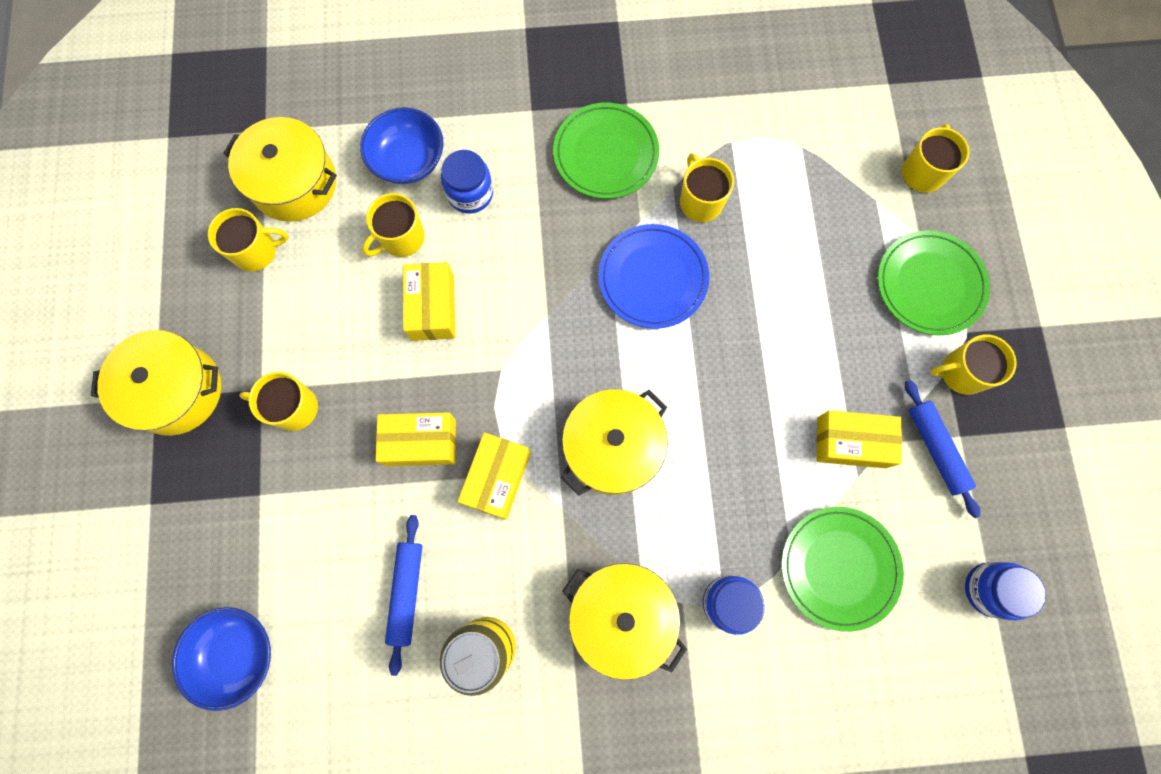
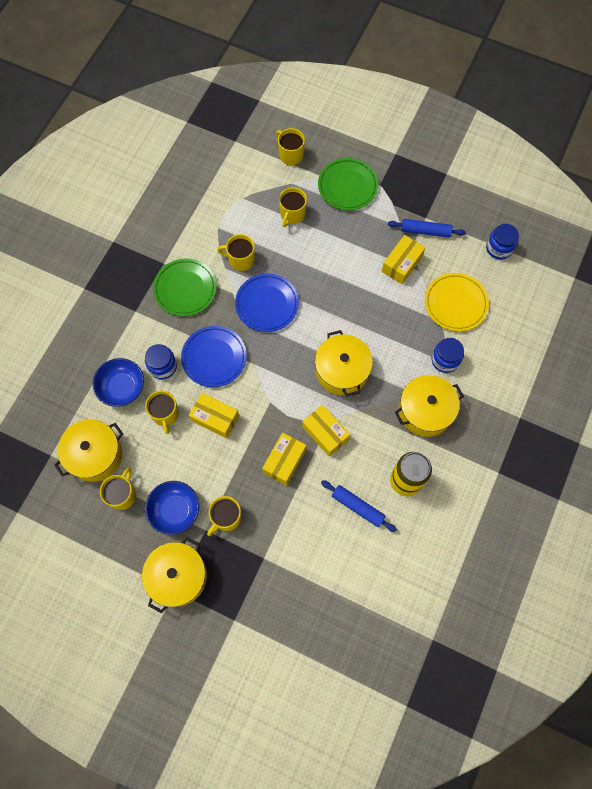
camera: 60 degrees left, 5 degrees down
blue bowl [172,607,271,711] -> blue bowl moved to [145,481,199,535]
green plate [781,507,904,632] -> yellow plate [425,273,489,331]
yellow mug [931,335,1017,395] -> yellow mug moved to [279,187,307,227]
none -> blue plate [181,326,247,387]

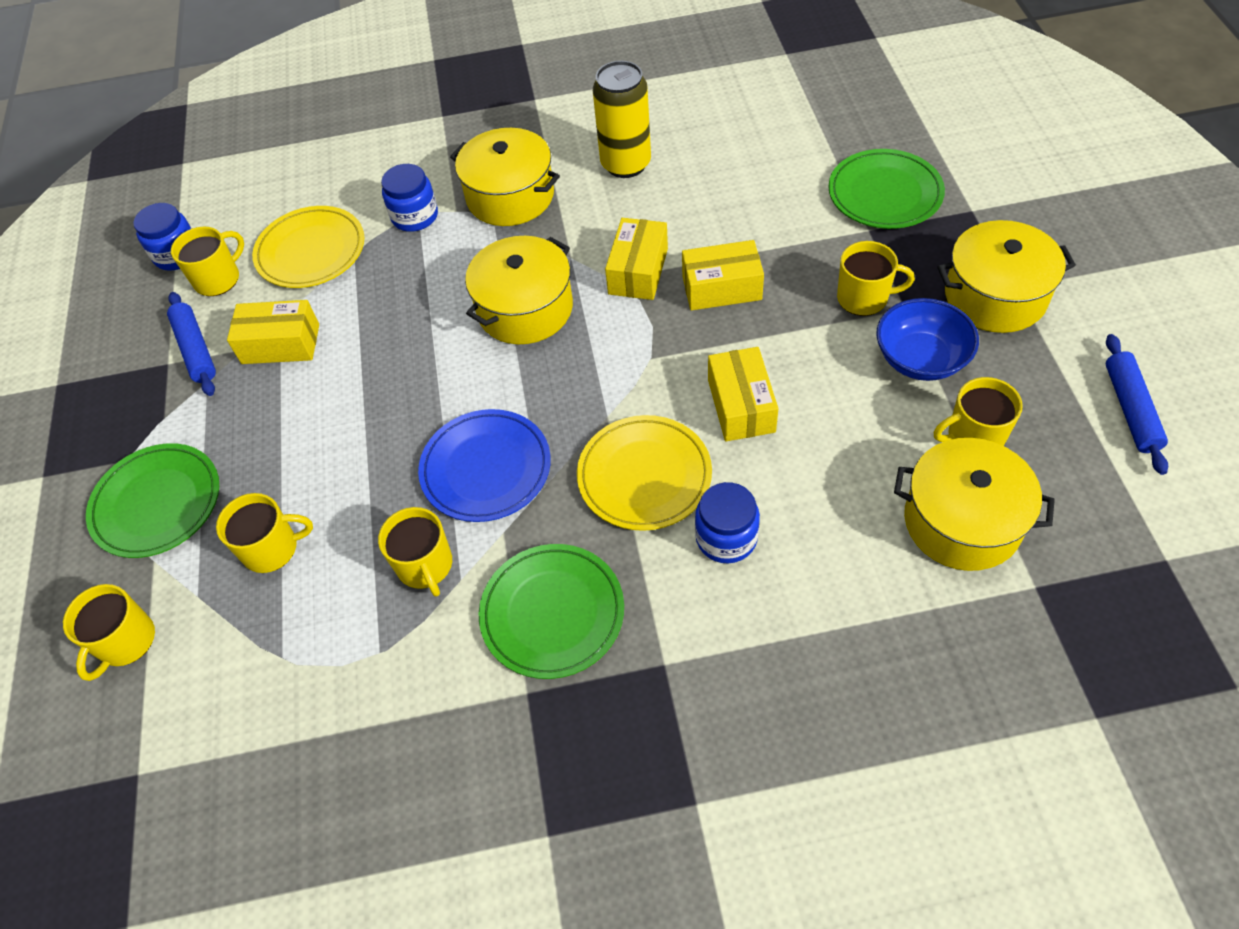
camera: 120 degrees left, 15 degrees down
blue bowl [93,358,144,407] -> none
yellow mug [145,391,179,434] -> yellow mug moved to [171,227,244,296]
blue plate [181,326,247,387] -> yellow plate [577,415,712,531]
blue rolling pin [321,480,397,532] -> blue rolling pin moved to [1106,334,1168,475]
none -> green plate [828,149,945,229]

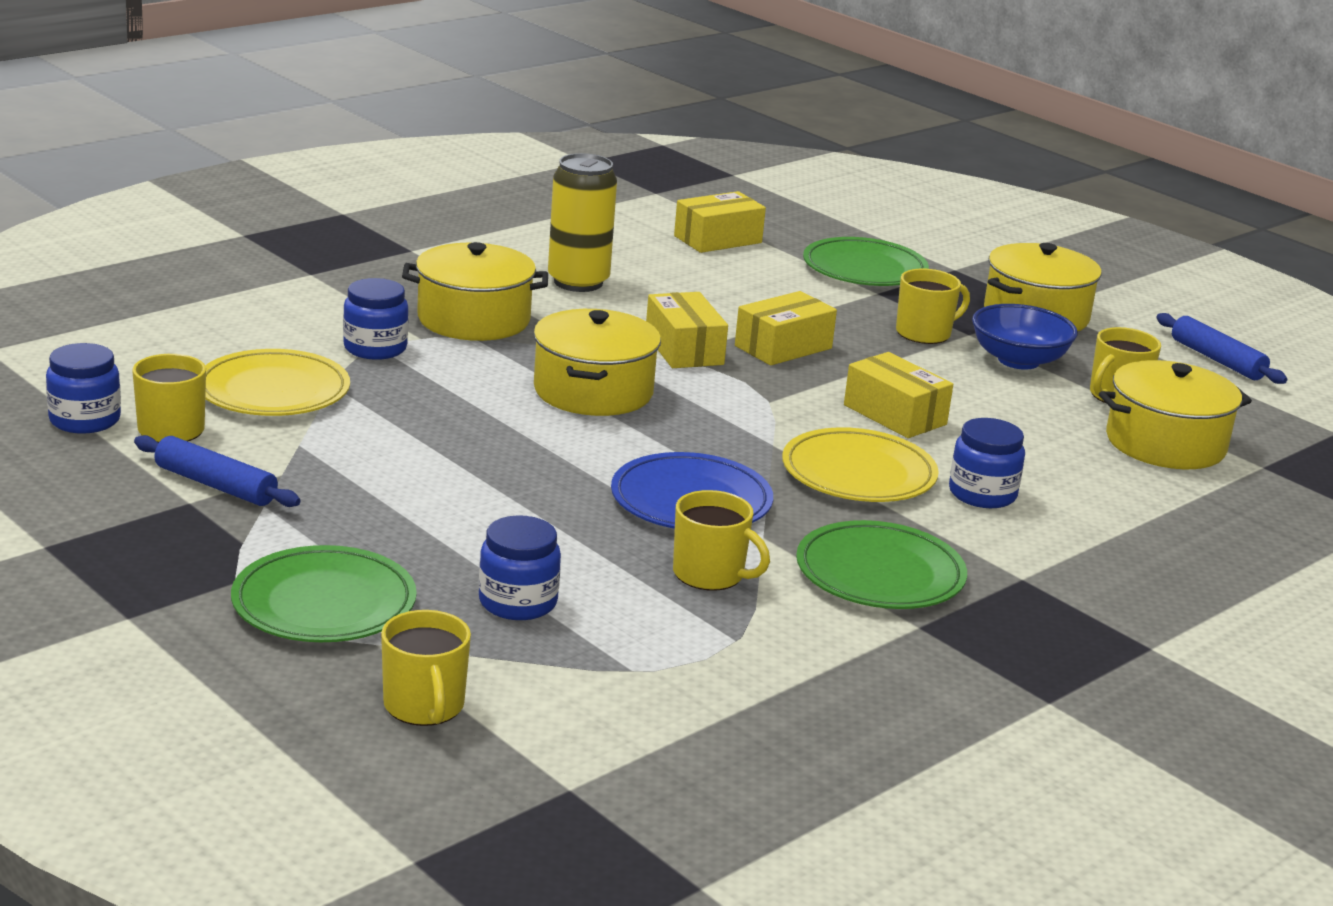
camera: 40 degrees left, 30 degrees down
yellow mug [216,493,313,573] -> blue jar [479,515,561,620]
yellow box [227,300,319,364] -> yellow box moved to [674,191,766,253]

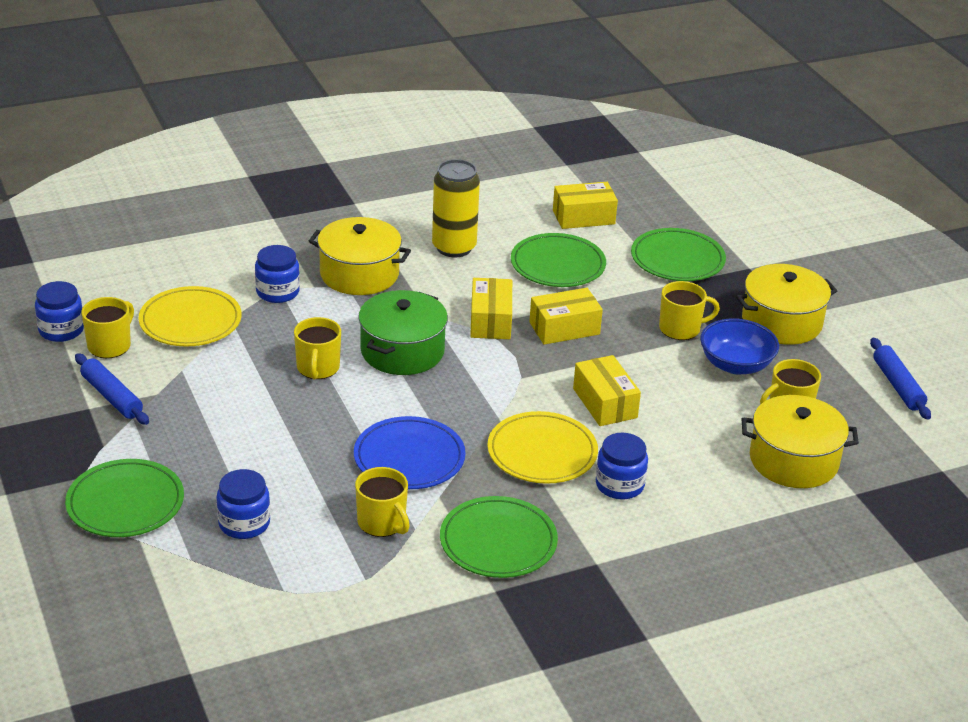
camera: 20 degrees right, 10 degrees up
yellow mug [381,610,471,726] -> yellow mug moved to [294,317,341,379]
yellow pot [533,309,661,416] -> green pot [358,290,448,375]
none -> green plate [511,233,606,287]

